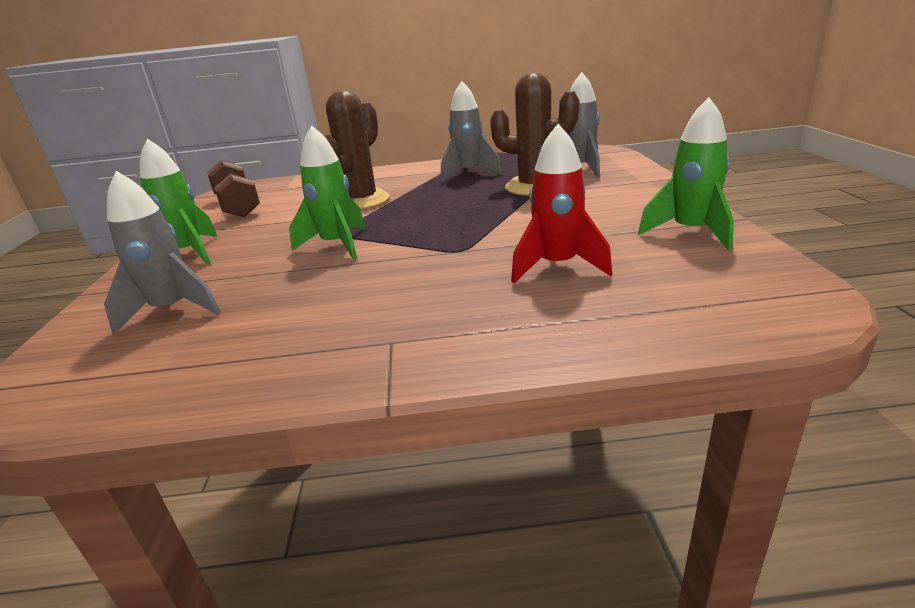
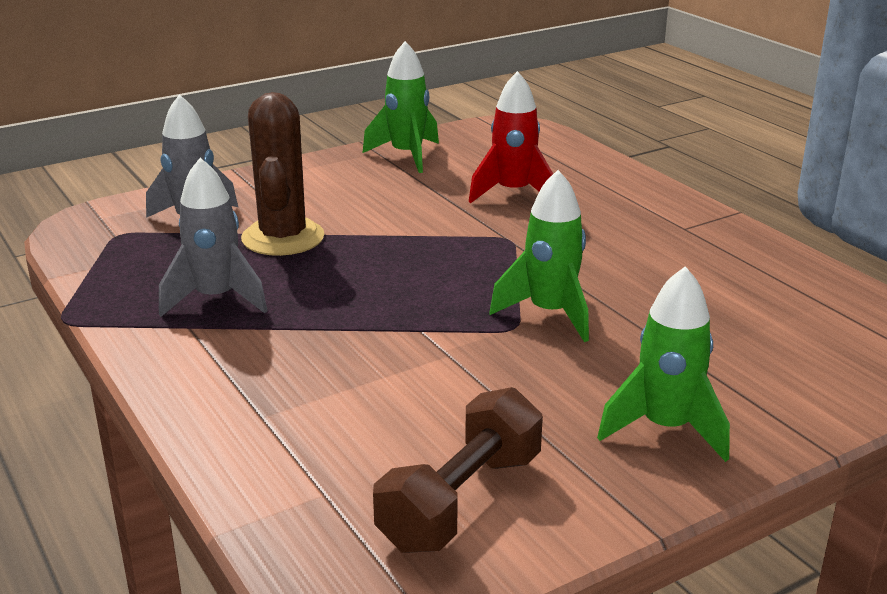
camera: 120 degrees left, 0 degrees up
grey rocket [104,171,221,335] -> none
brown cactus [322,90,390,210] -> none

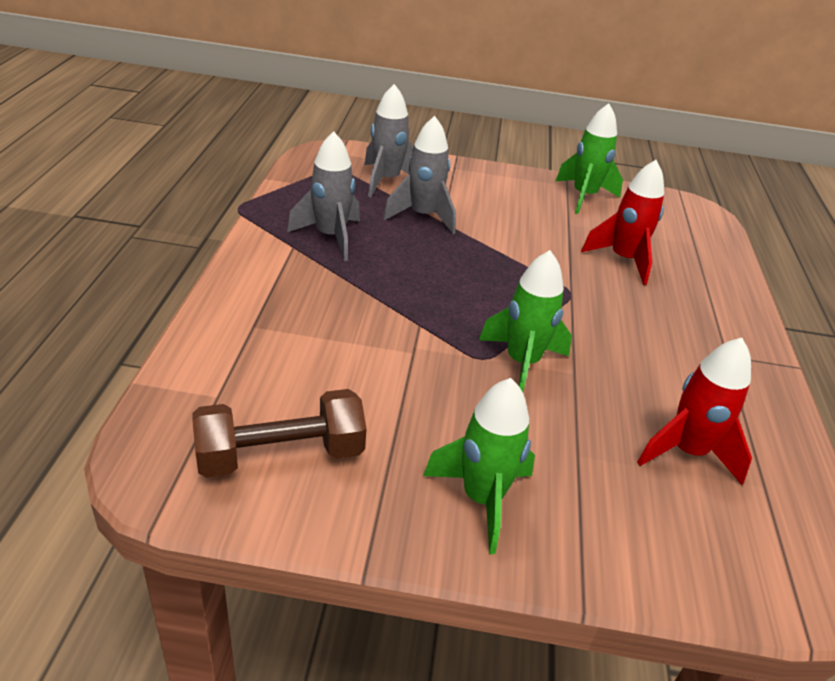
camera: 35 degrees right, 10 degrees up
brown cactus [241,92,324,256] -> grey rocket [383,116,456,234]
none -> red rocket [637,338,752,485]

